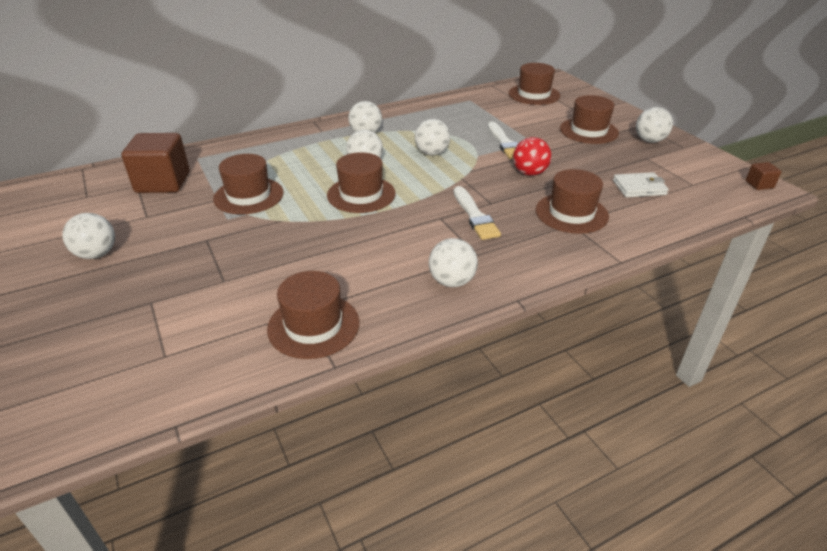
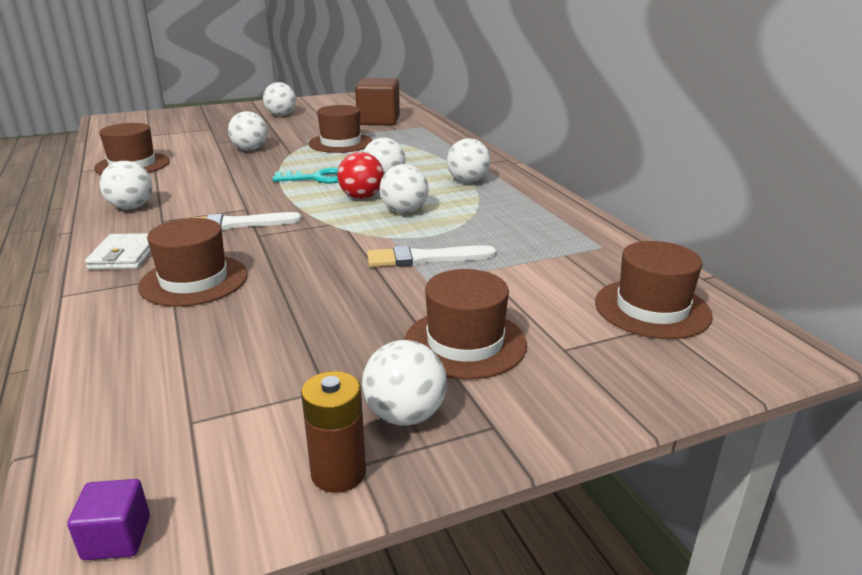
camera: 95 degrees right, 10 degrees down
brown hat [327,152,396,213] -> turquoise key [273,167,339,184]
red ball [513,137,552,176] -> red ball moved to [337,152,384,199]
white wallet [613,172,669,197] -> white wallet moved to [85,233,151,269]
brown cube [746,162,781,190] -> purple cube [67,479,150,560]
none -> white ball [228,111,268,151]
none -> brown battery [301,371,366,493]

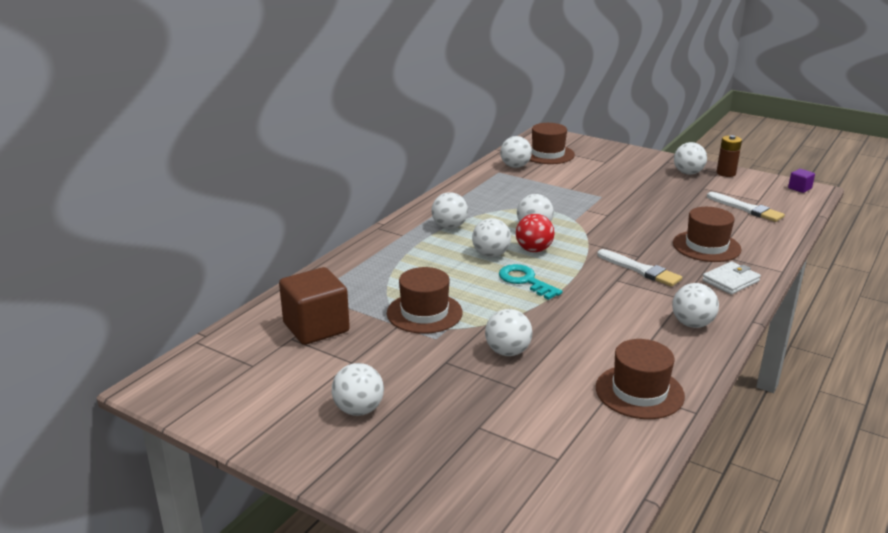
camera: 125 degrees left, 0 degrees up
white brush [367,245,496,267] -> white brush moved to [707,192,785,222]
brown hat [404,269,527,379] -> none
none -> white ball [500,136,532,168]

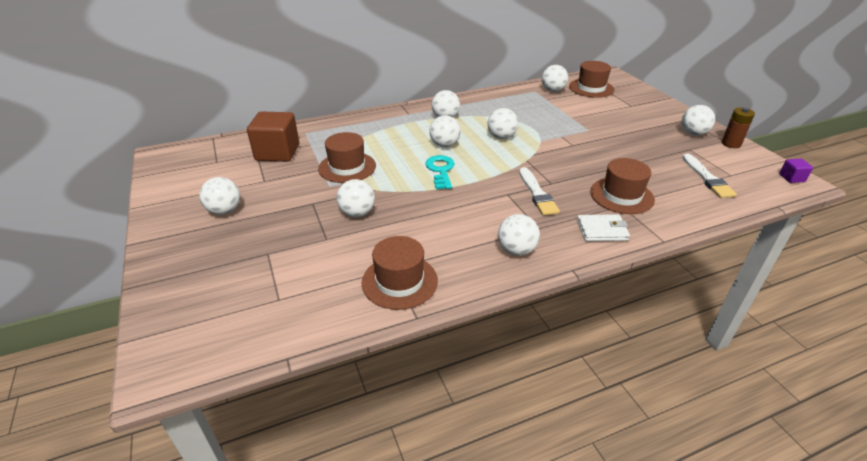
camera: 35 degrees right, 10 degrees up
red ball [516,214,554,252] -> none

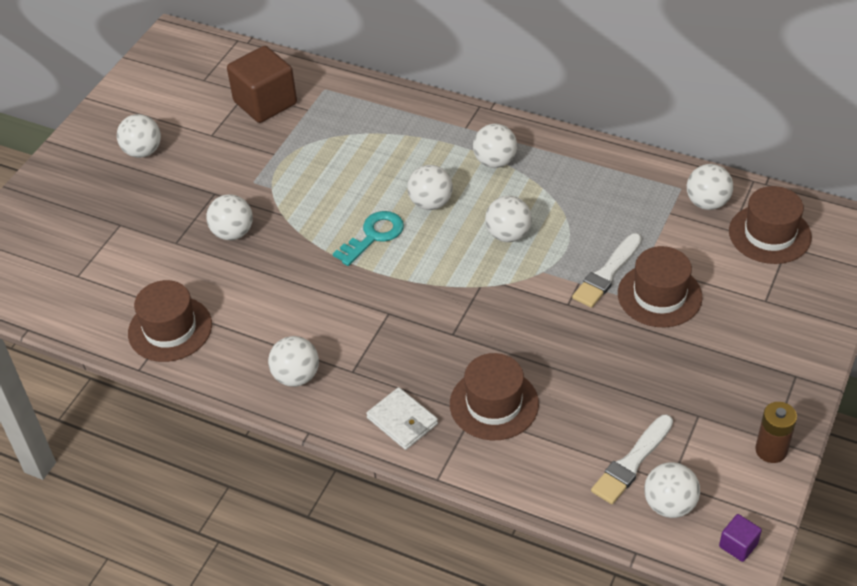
camera: 50 degrees right, 10 degrees up
brown hat [318,132,376,183] -> brown hat moved to [618,246,703,327]
white brush [519,167,560,215] -> white brush moved to [572,233,642,308]
white ball [681,105,715,136] -> white ball moved to [644,462,700,518]

